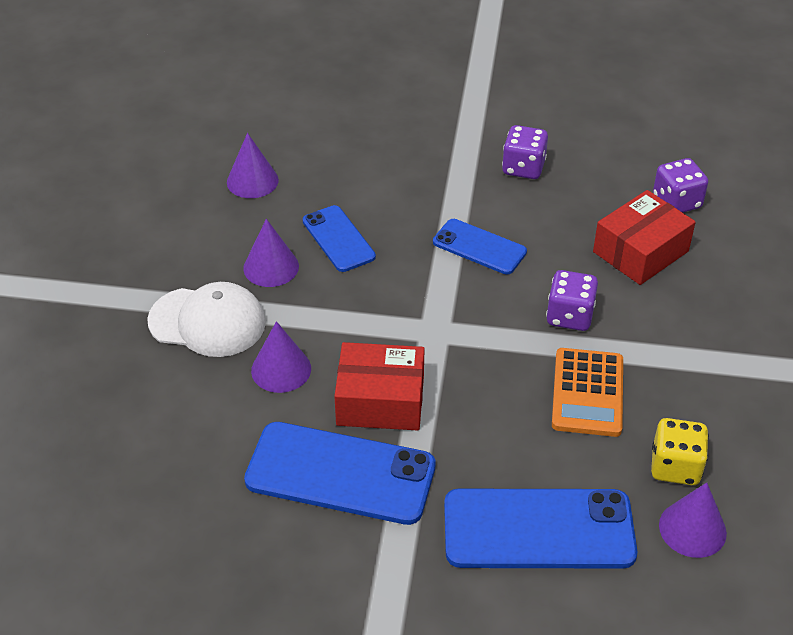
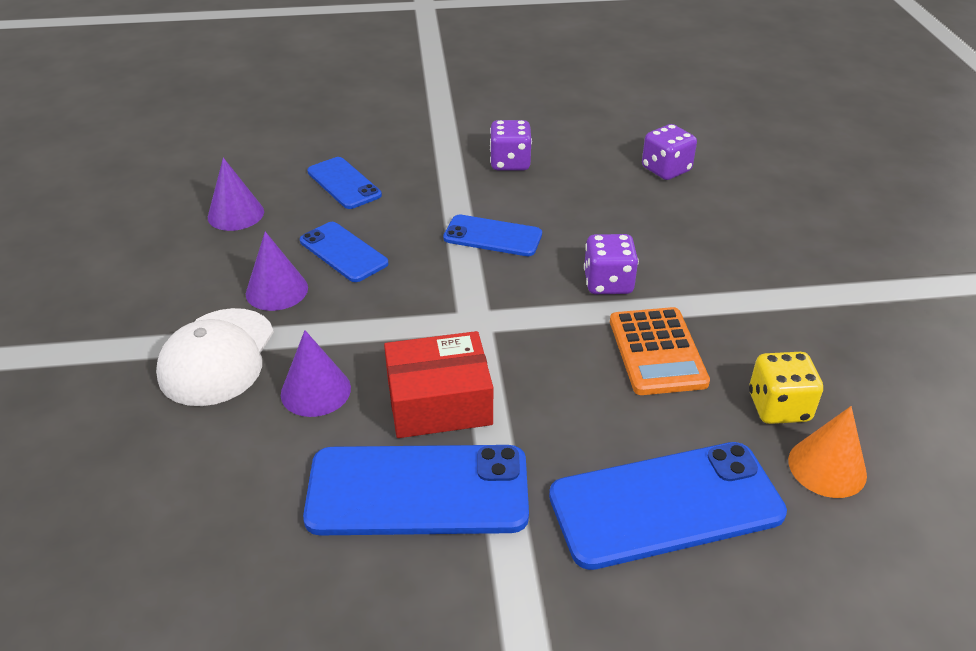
camera: 15 degrees left, 5 degrees down
white cap [147,282,266,357] -> white cap turned 105 degrees clockwise [156,308,274,406]
red box [593,190,696,285] -> none
purple cone [659,482,727,558] -> orange cone [788,406,867,498]
none -> blue phone [307,157,382,209]

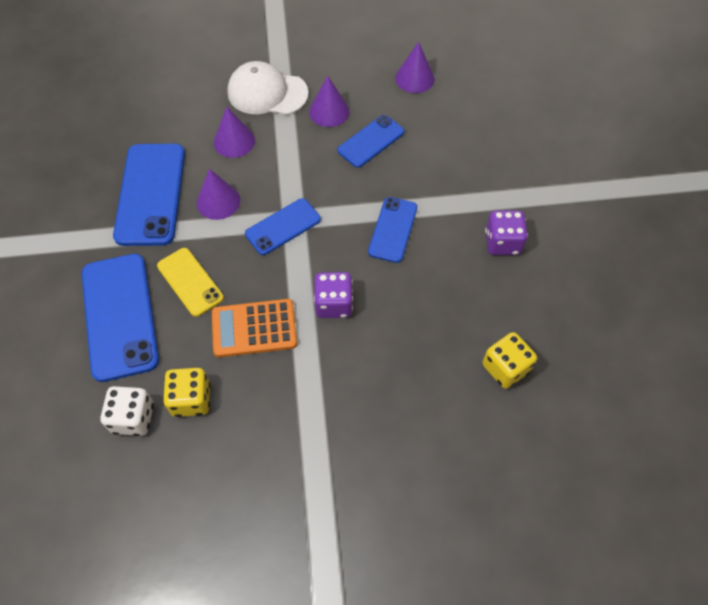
camera: 90 degrees right, 20 degrees up
blue phone [307,157,382,209] -> blue phone moved to [245,198,321,255]
red box [384,331,493,438] -> purple cone [197,169,240,220]
purple dice [642,124,697,180] -> yellow dice [483,332,537,389]
orange cone [788,406,867,498] -> white dice [100,386,154,436]
none -> yellow phone [157,248,224,317]

